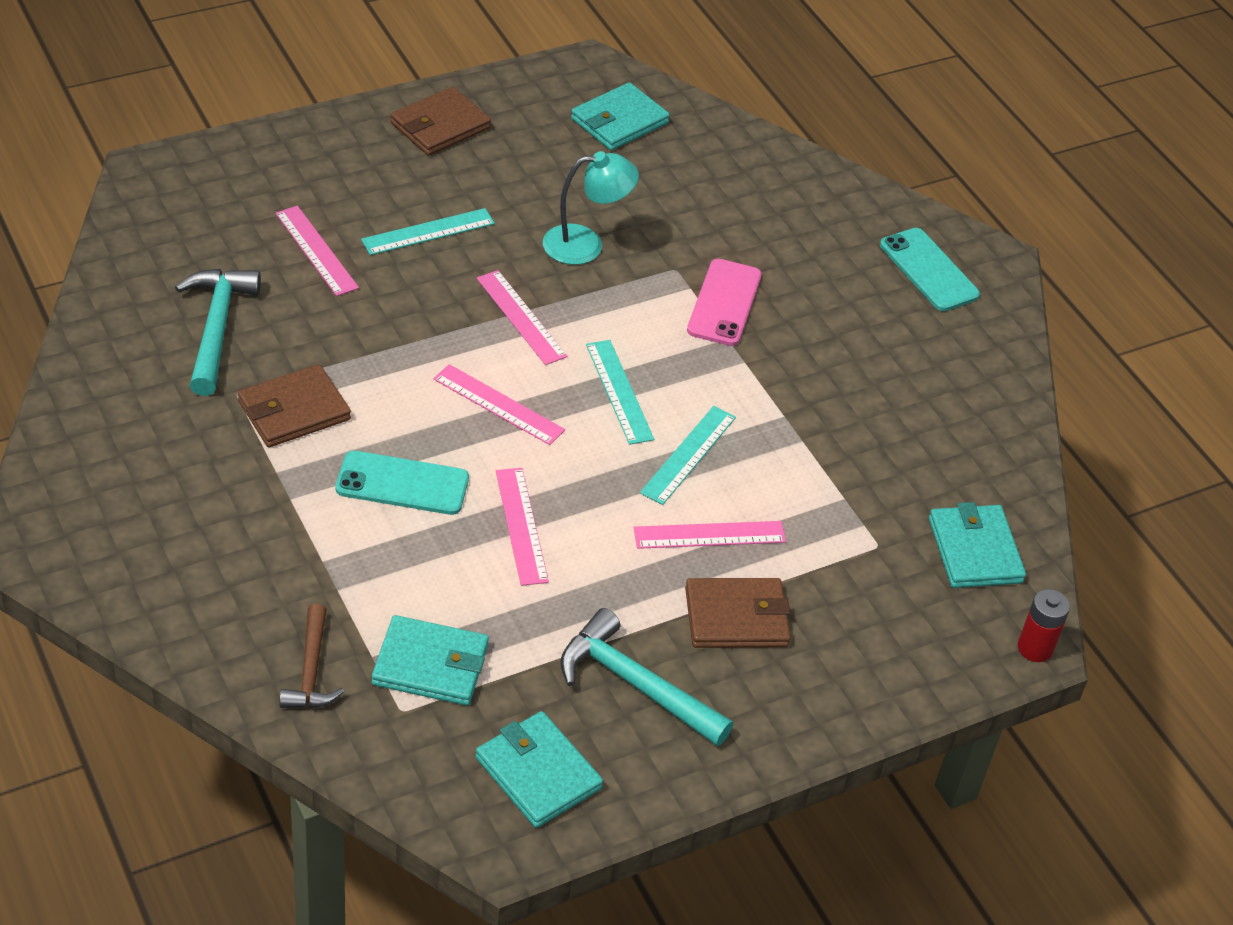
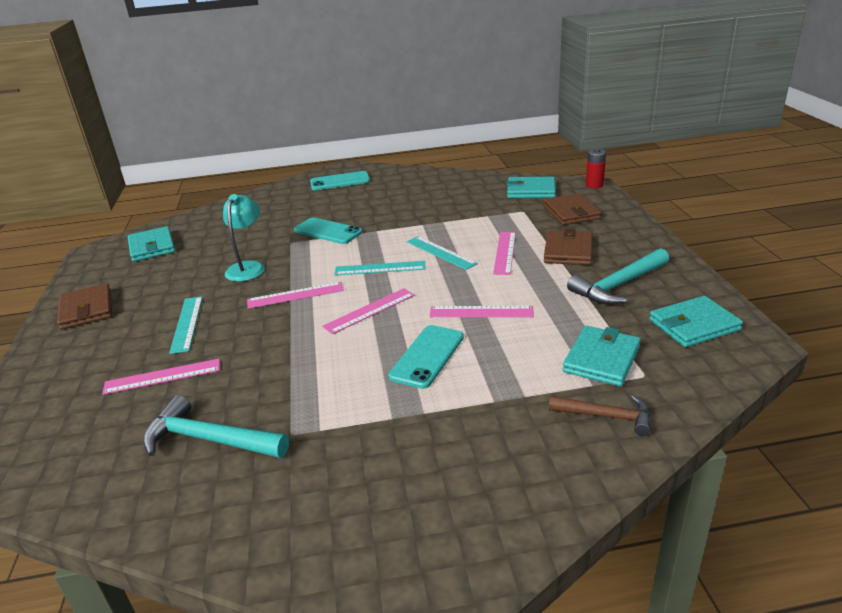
camera: 65 degrees left, 15 degrees down
brown wallet [238,364,351,447] -> brown wallet moved to [543,193,601,225]
pink phone [687,259,762,346] -> turquoise phone [294,217,363,244]

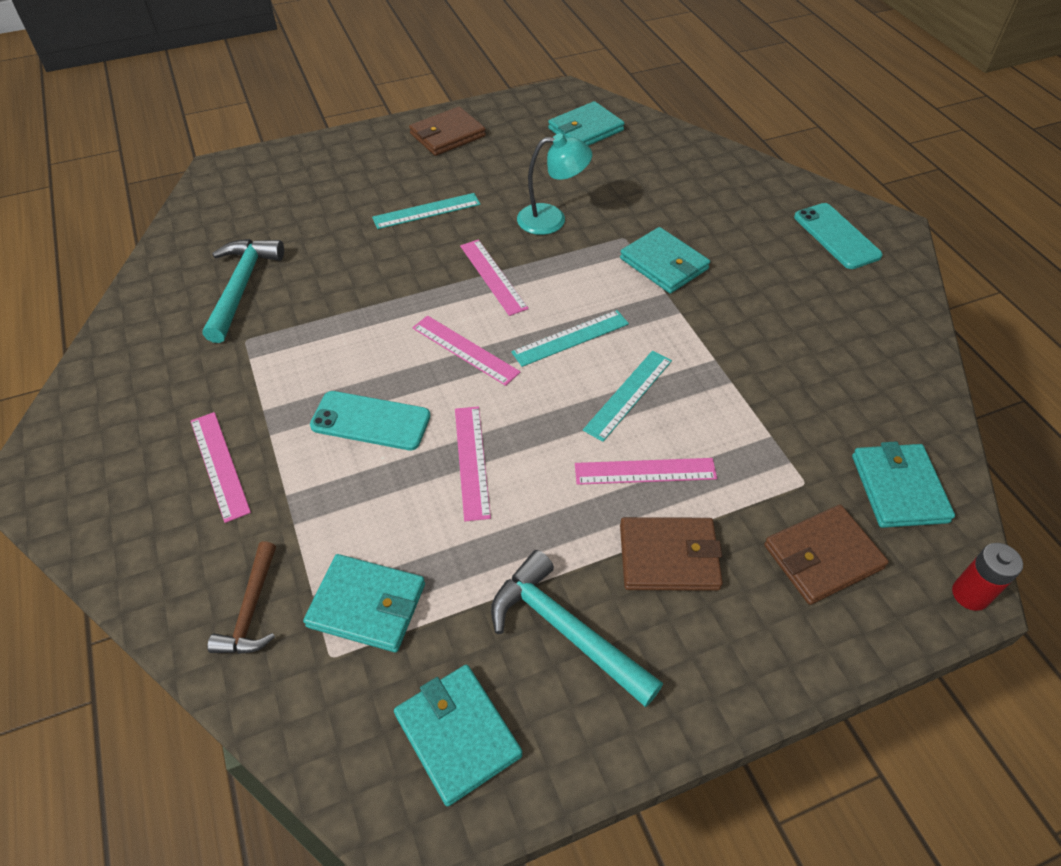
camera: 75 degrees right, 20 degrees up
pink ruler [102,359,220,395] -> pink ruler moved to [191,412,251,523]
turquoise phone [294,217,363,244] -> turquoise wallet [620,227,710,293]
turquoise ruler [334,261,426,275] -> turquoise ruler turned 75 degrees clockwise [511,310,629,367]

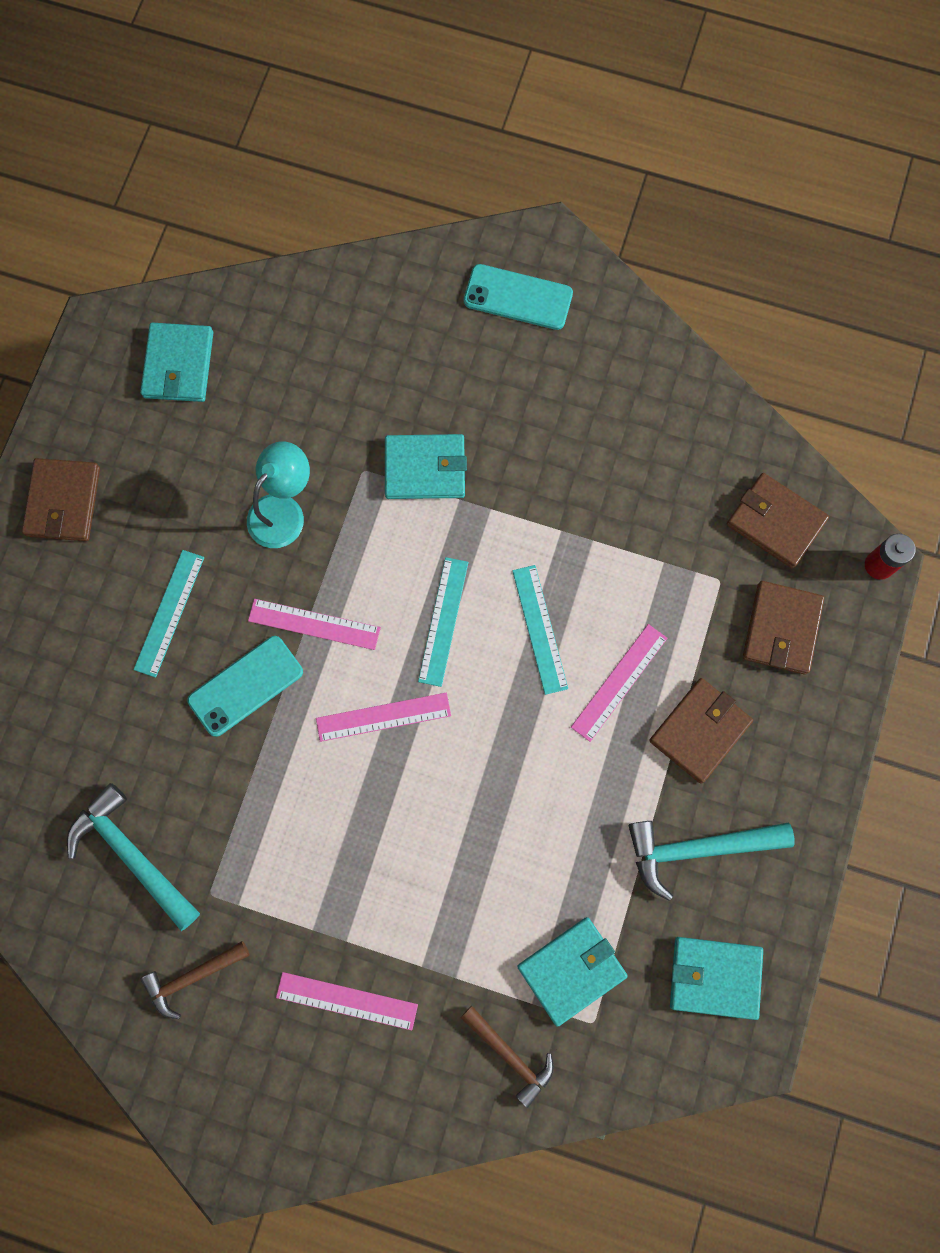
camera: 50 degrees left, 25 degrees up
turquoise phone [310,391,430,450] -> turquoise phone moved to [188,636,303,737]
pink ruler [455,406,491,521] -> none
turquoise wallet [852,441,955,528] -> brown wallet [727,473,829,569]
none -> brown hammer [140,941,249,1019]

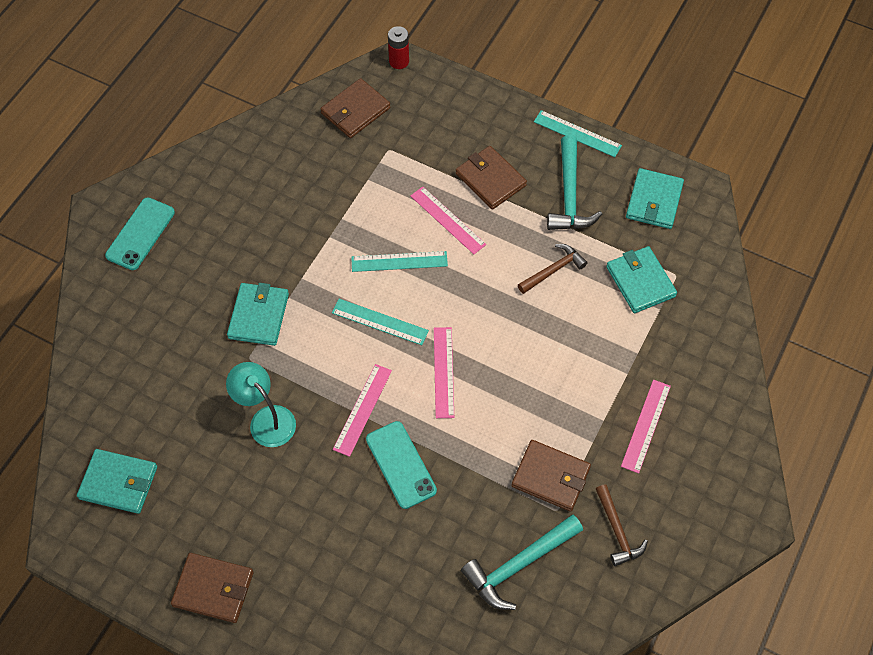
camera: 80 degrees left, 15 degrees down
turquoise ruler [133,550,205,678] -> turquoise ruler moved to [534,110,622,157]
brown hammer [461,1006,554,1108] -> brown hammer moved to [518,244,587,294]
brown wallet [743,581,824,675] -> brown wallet moved to [511,440,591,512]

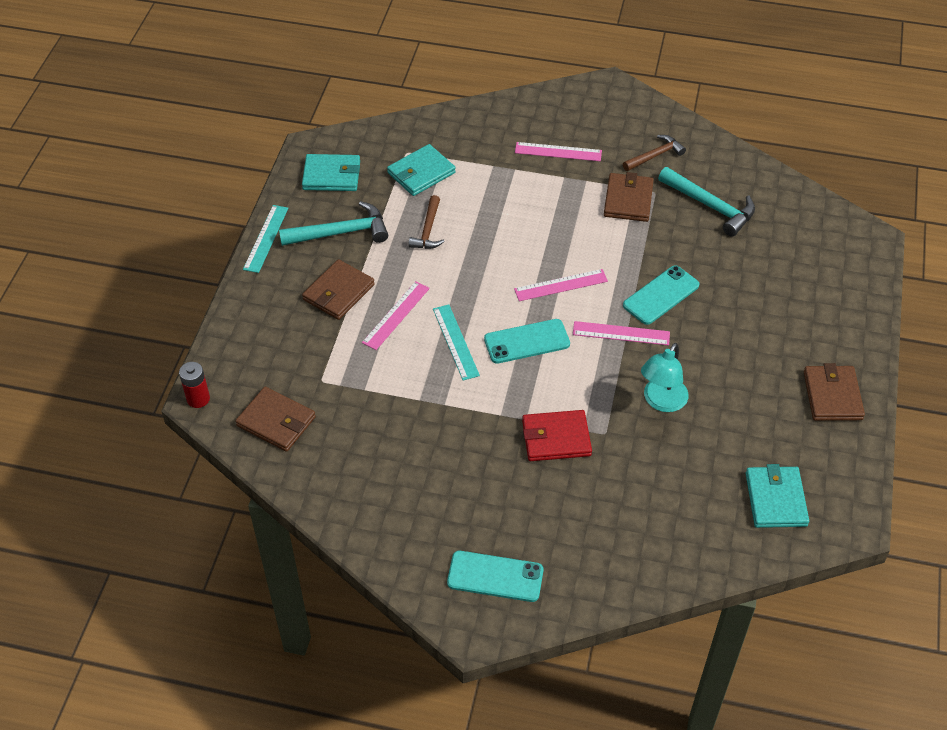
camera: 105 degrees left, 10 degrees down
turquoise wallet [227,283,289,346] -> red wallet [522,410,592,461]
turquoise ruler [332,299,429,345] -> turquoise phone [484,319,570,364]
brown hammer [518,244,587,294] -> brown hammer turned 120 degrees counterclockwise [408,195,445,249]

